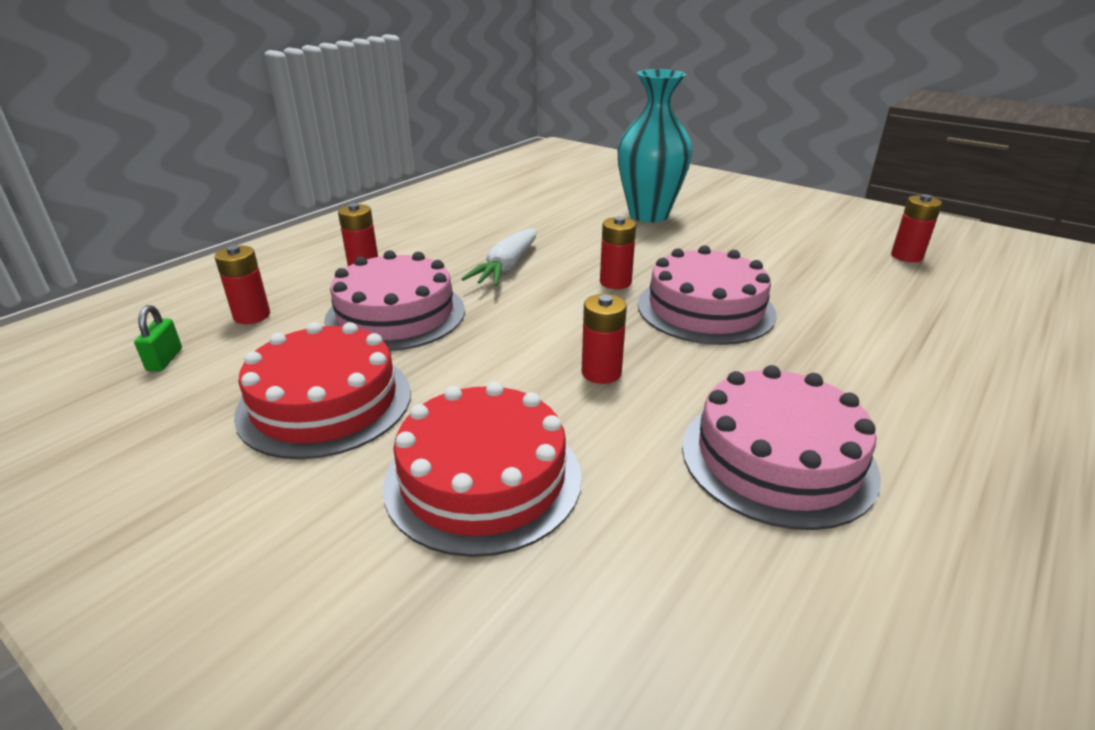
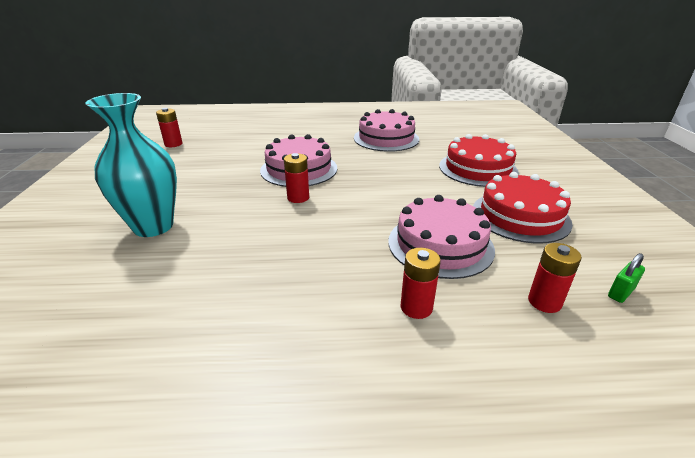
camera: 130 degrees left, 0 degrees up
white carrot [461,229,537,286] -> none
red battery [582,294,627,384] -> none

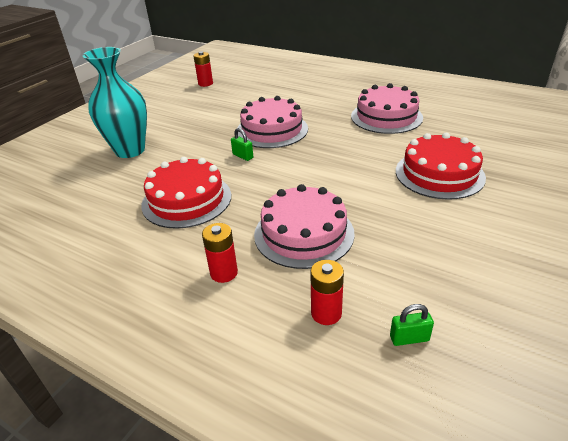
camera: 35 degrees right, 5 degrees up
red battery [284,153,309,203] -> green padlock [231,128,253,161]
red cake [473,172,573,244] -> red cake moved to [141,157,231,229]

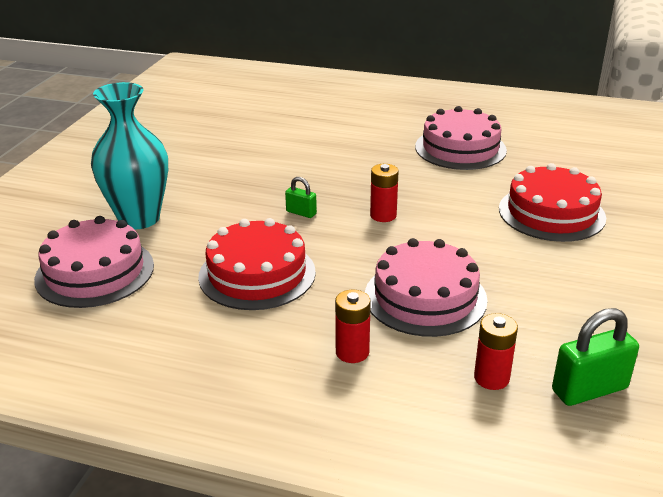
camera: 15 degrees left, 5 degrees down
red battery [193,51,213,87] -> red battery moved to [370,164,399,222]
pink cake [237,96,308,148] -> pink cake moved to [34,216,154,308]
green padlock [390,304,434,346] -> green padlock [552,308,639,406], size x1.82

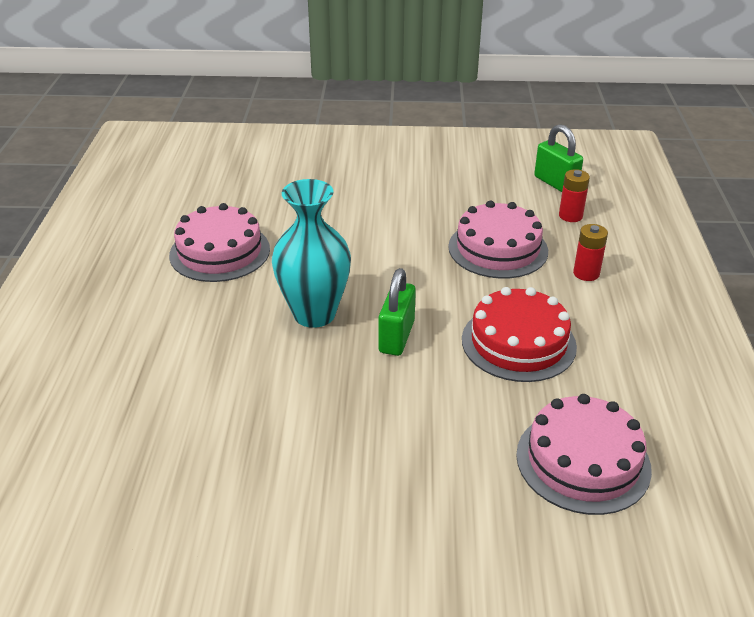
camera: 105 degrees left, 5 degrees up
turquoise vase [91,82,168,229] -> turquoise vase moved to [272,179,351,328]
green padlock [285,177,317,218] -> green padlock [378,268,416,356], size x1.82
red battery [370,164,399,222] -> none
red cake [499,163,606,242] -> none

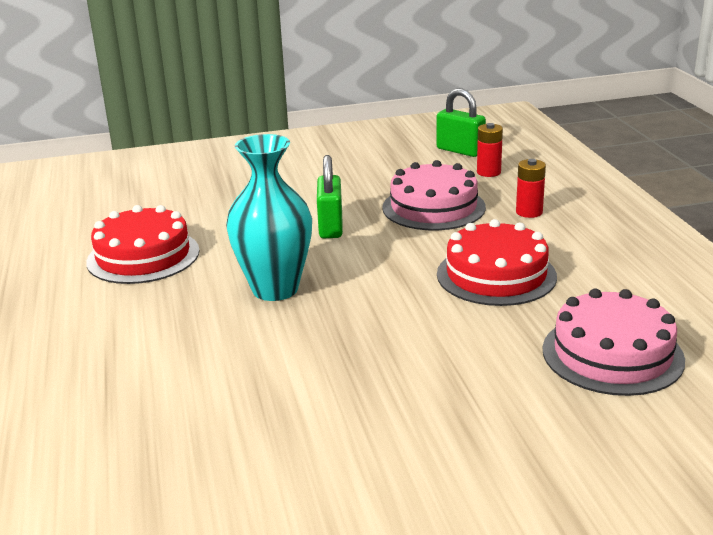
camera: 15 degrees left, 10 degrees down
pink cake [169,203,270,282] -> red cake [86,205,200,284]
green padlock [378,268,416,356] -> green padlock moved to [317,155,343,238]

